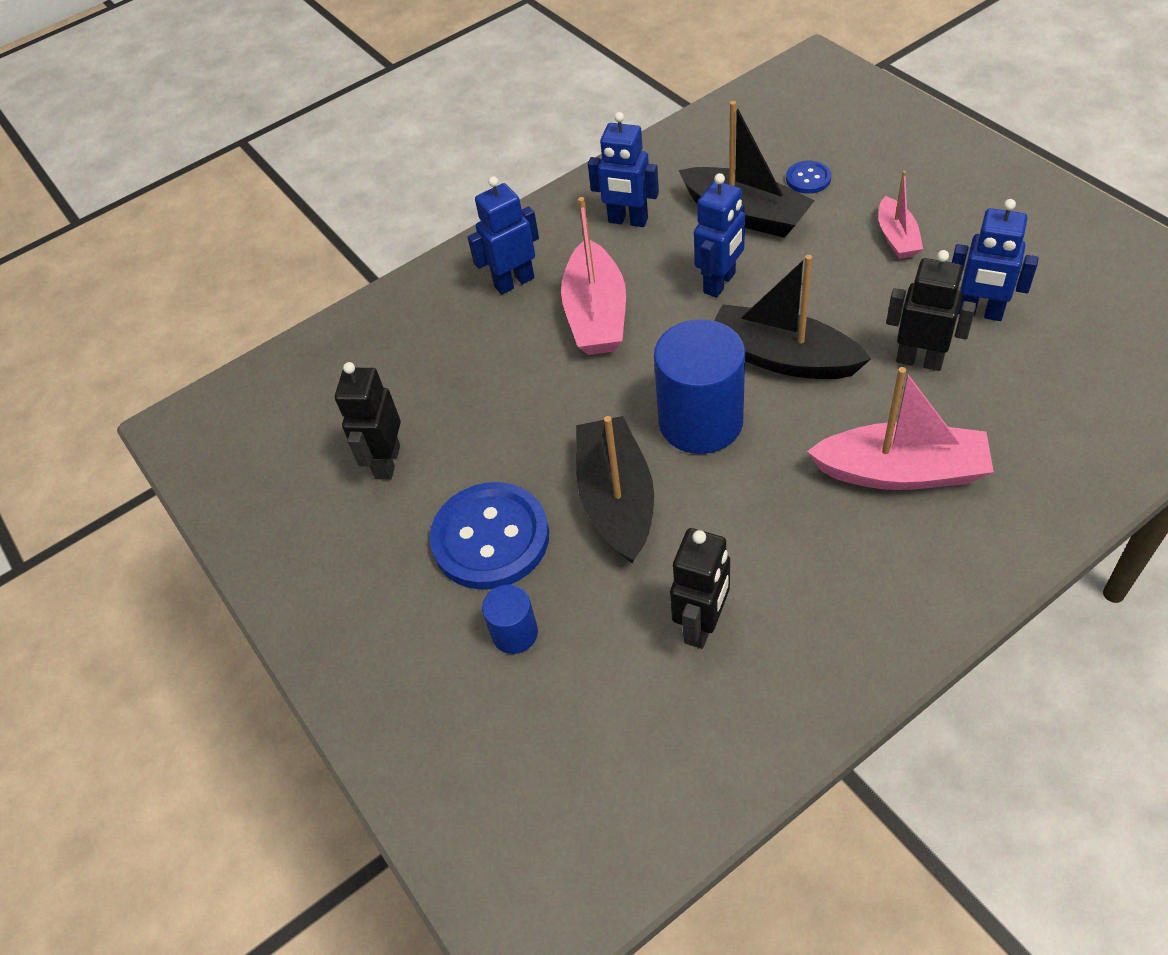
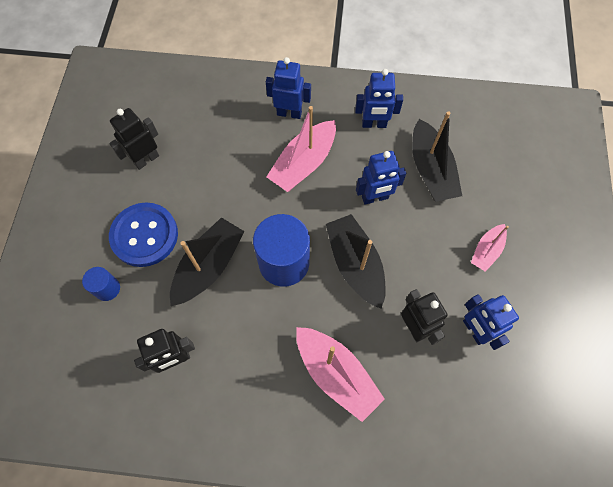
camera: 35 degrees right, 15 degrees up
blue robot [588,112,659,227] -> blue robot turned 60 degrees counterclockwise [355,69,403,128]
blue button [786,161,831,194] -> none

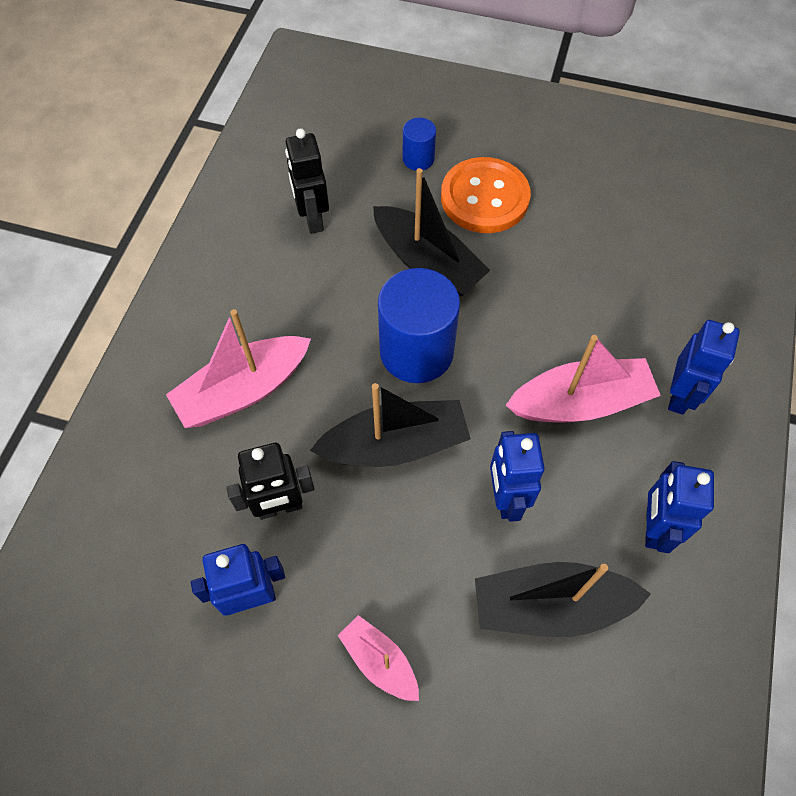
camera: 100 degrees right, 5 degrees down
black robot [109,108,159,170] -> none
blue button [109,202,178,267] -> orange button [441,157,531,233]
pink boat [267,106,336,192] -> pink boat turned 120 degrees clockwise [506,335,661,422]

